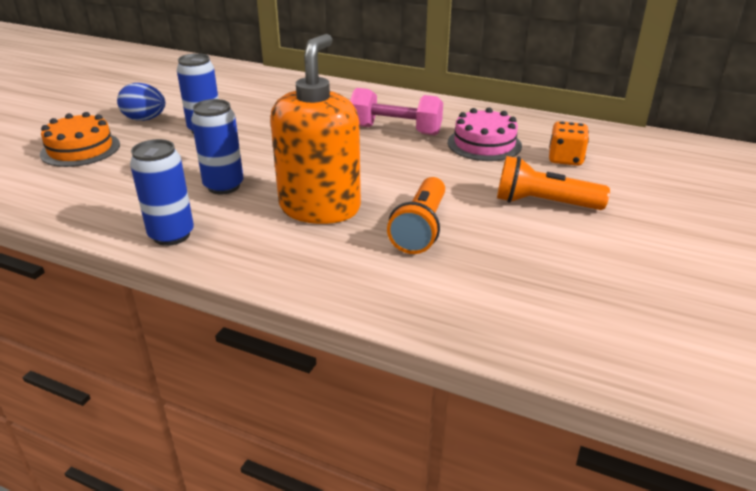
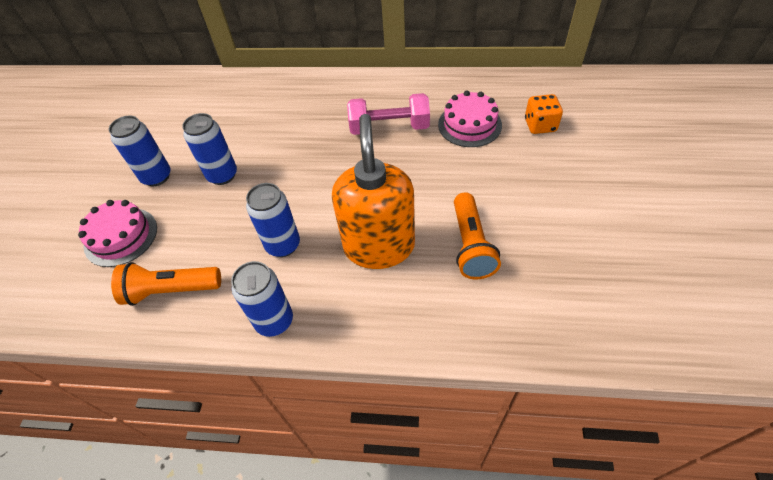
camera: 15 degrees left, 20 degrees up
orange cake [40,112,120,167] -> pink cake [78,200,157,267]
blue egg [117,83,165,121] -> blue can [109,115,171,187]
orange flashlight [497,156,610,210] -> orange flashlight moved to [111,262,221,306]

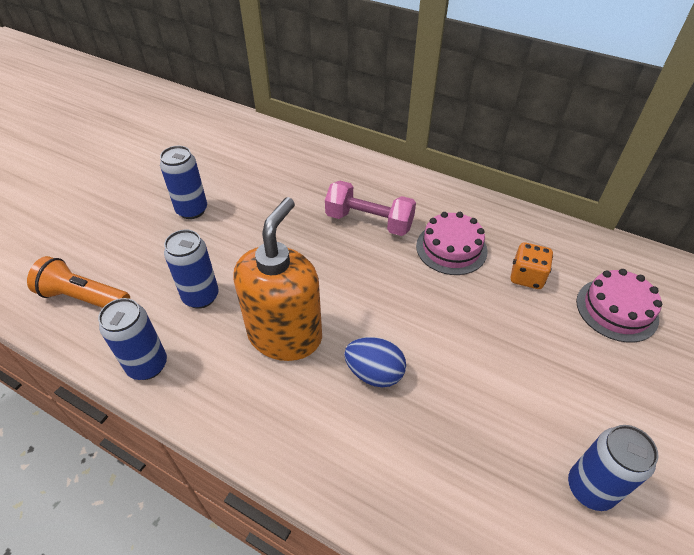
camera: 20 degrees right, 5 degrees down
pink cake [78,200,157,267] -> pink cake moved to [576,269,662,343]
blue can [109,115,171,187] -> blue can moved to [568,425,658,511]
orange flashlight [454,192,501,279] -> blue egg [344,337,406,387]

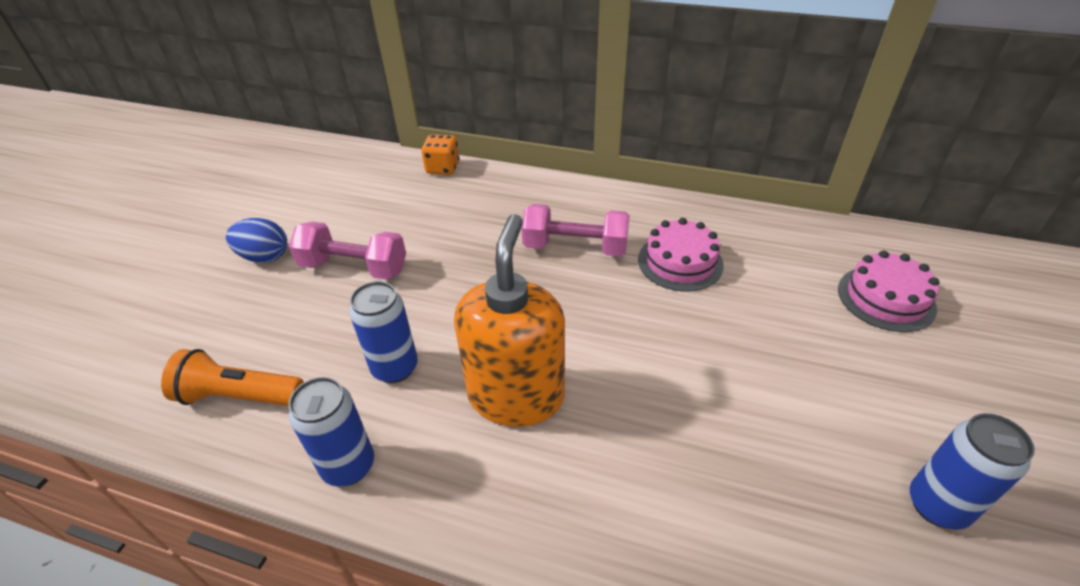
camera: 10 degrees left, 5 degrees down
blue can [160,146,207,219] -> pink dumbbell [289,222,406,280]
blue egg [344,337,406,387] -> blue egg moved to [226,218,287,263]
orange dice [511,242,553,289] -> orange dice moved to [421,134,460,175]

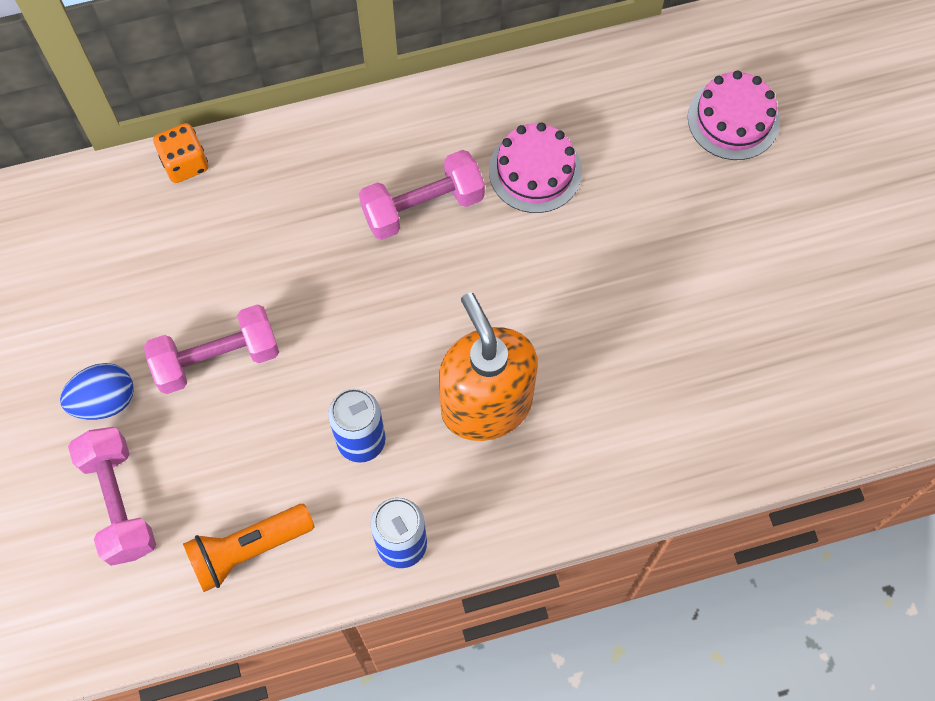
camera: 35 degrees left, 25 degrees up
blue can [910,413,1035,530] -> none
none -> pink dumbbell [68,427,156,566]

